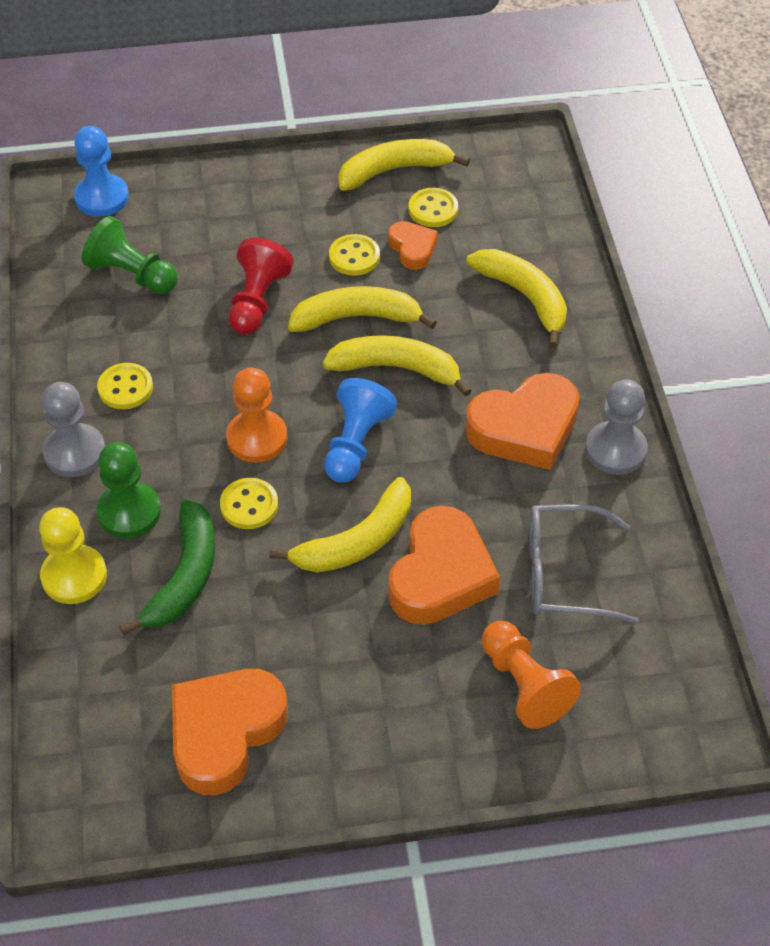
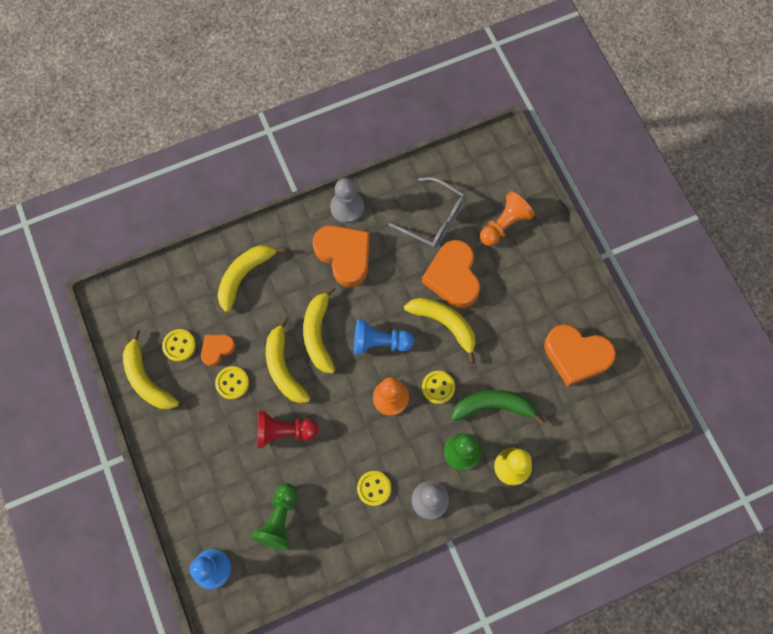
camera: 105 degrees left, 20 degrees up
orange heart [389,506,500,625] -> orange heart turned 105 degrees counterclockwise [422,240,480,308]
grey glasses [529,504,639,624] -> grey glasses turned 45 degrees counterclockwise [389,177,466,248]

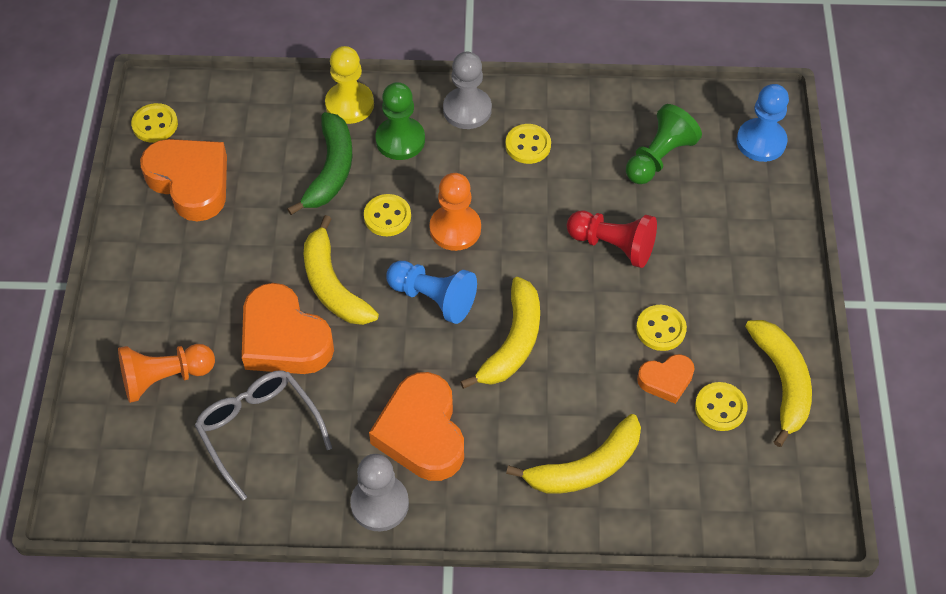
camera: 155 degrees left, 15 degrees down
yellow banana [266,317,310,403] -> none
orange heart [422,240,480,308] -> orange heart turned 120 degrees clockwise [242,283,334,374]
green banana [452,390,545,425] -> green banana turned 105 degrees counterclockwise [287,112,352,215]
none -> yellow button [131,103,178,143]

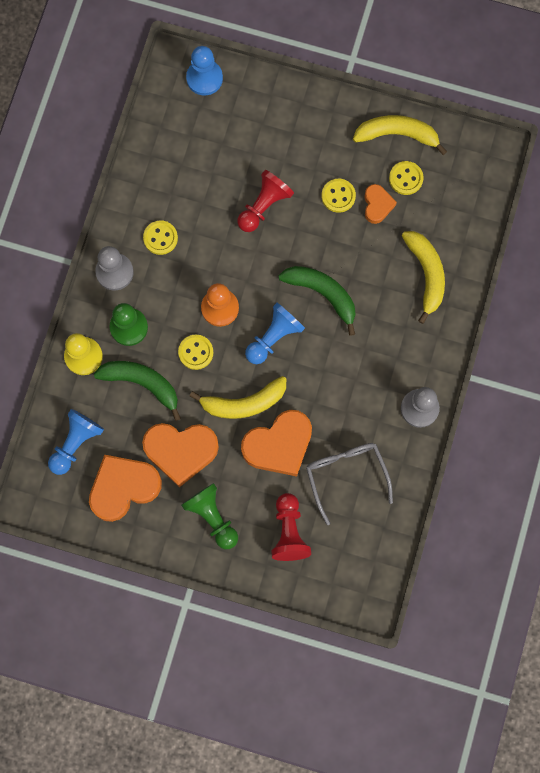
camera: 75 degrees left, 20 degrees up
orange pawn [118,344,215,403] -> red pawn [271,493,311,561]
yellow button [131,103,178,143] -> none
grey glasses [195,370,332,501] -> grey glasses turned 90 degrees clockwise [306,443,393,525]
orange heart [369,372,464,481] -> orange heart moved to [142,423,219,487]
yellow banana [460,277,540,389] -> green banana [278,266,355,336]
green pawn [626,104,702,184] -> green pawn moved to [181,483,238,549]
none -> blue pawn [48,409,104,475]

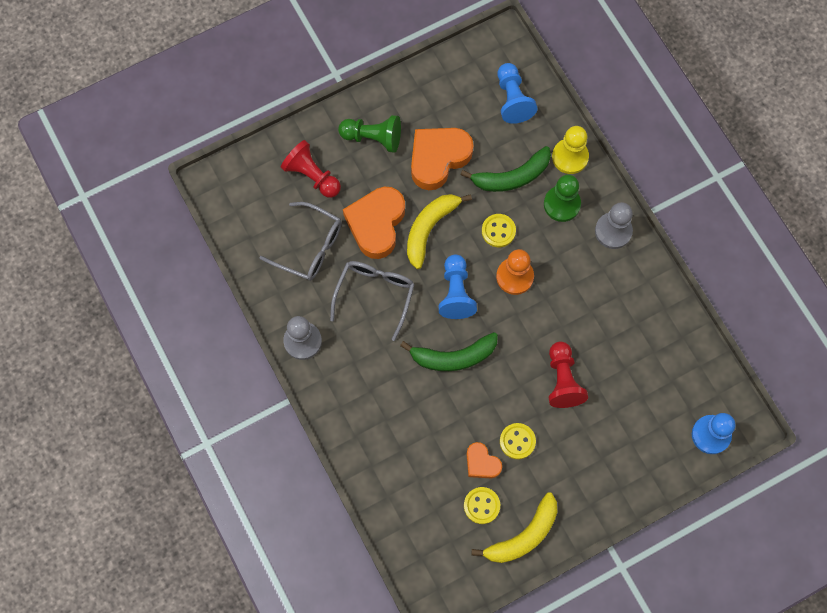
camera: 135 degrees right, 5 degrees down
orange heart [89,455,162,522] -> none
yellow button [143,220,178,255] -> none
yellow banana [402,231,445,324] -> none
none -> grey glasses [330,261,415,341]

